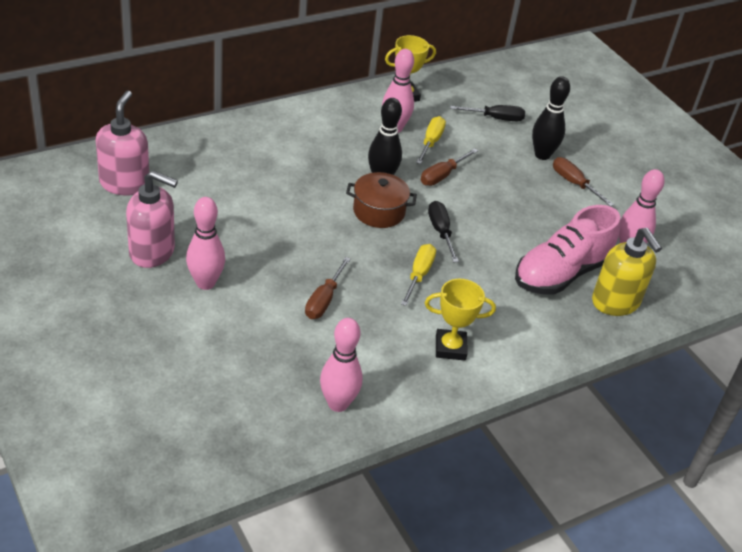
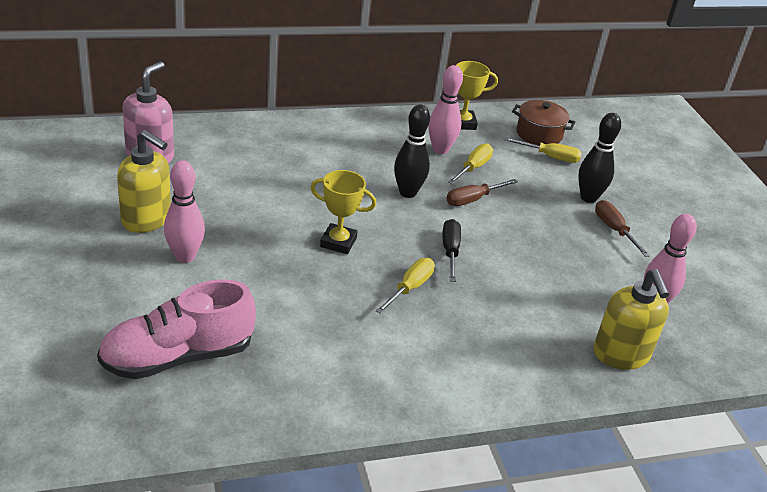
camera: 15 degrees right, 5 degrees down
pink soap dispenser [126,170,178,268] -> yellow soap dispenser [117,130,171,233]
brown screwdriver [305,257,351,319] -> none
pink bowling pin [320,318,363,412] -> none
brown pot [346,172,417,228] -> brown pot moved to [512,100,575,145]
yellow trophy [425,279,496,361] -> yellow trophy moved to [311,170,376,254]
black screwdriver [450,105,525,121] -> yellow screwdriver [504,137,582,163]
pink shoe [515,205,621,295] -> pink shoe moved to [97,280,256,379]

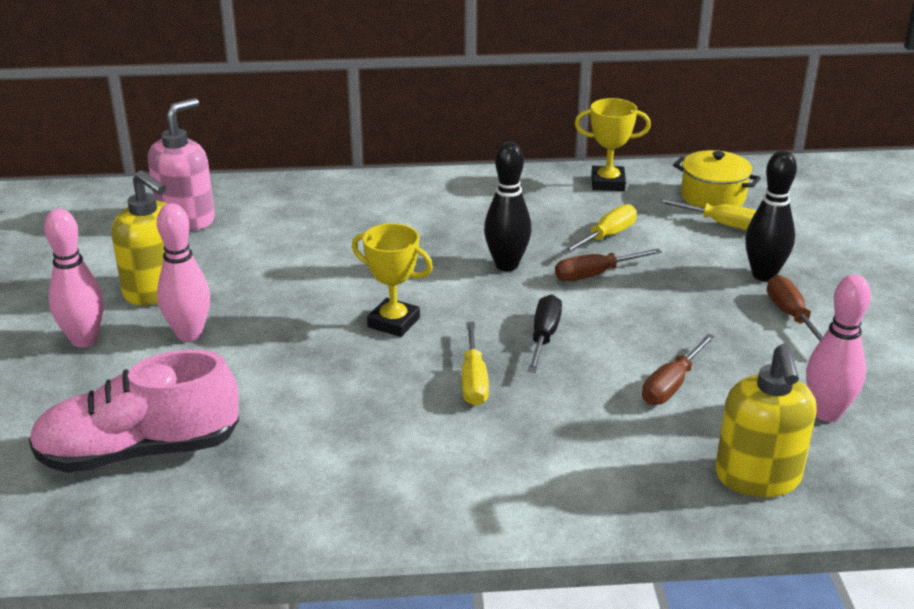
camera: 15 degrees right, 5 degrees down
yellow screwdriver [376,258,435,314] -> yellow screwdriver turned 135 degrees clockwise [462,322,489,406]
pink bowling pin [428,65,463,154] -> pink bowling pin moved to [44,209,104,347]
brown pot [512,100,575,145] -> yellow pot [673,150,761,208]
none -> brown screwdriver [642,334,715,405]

